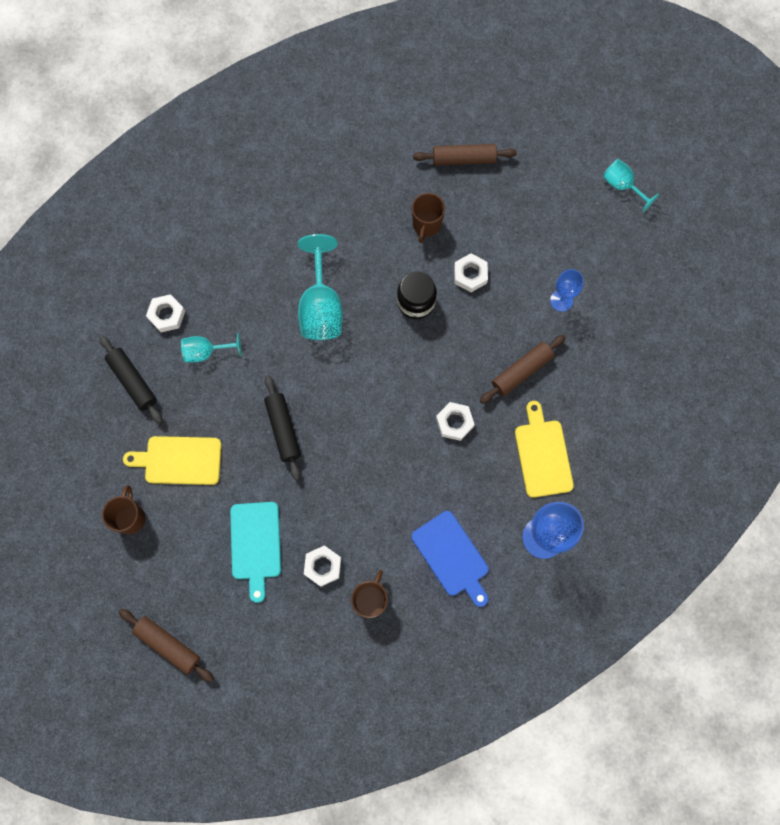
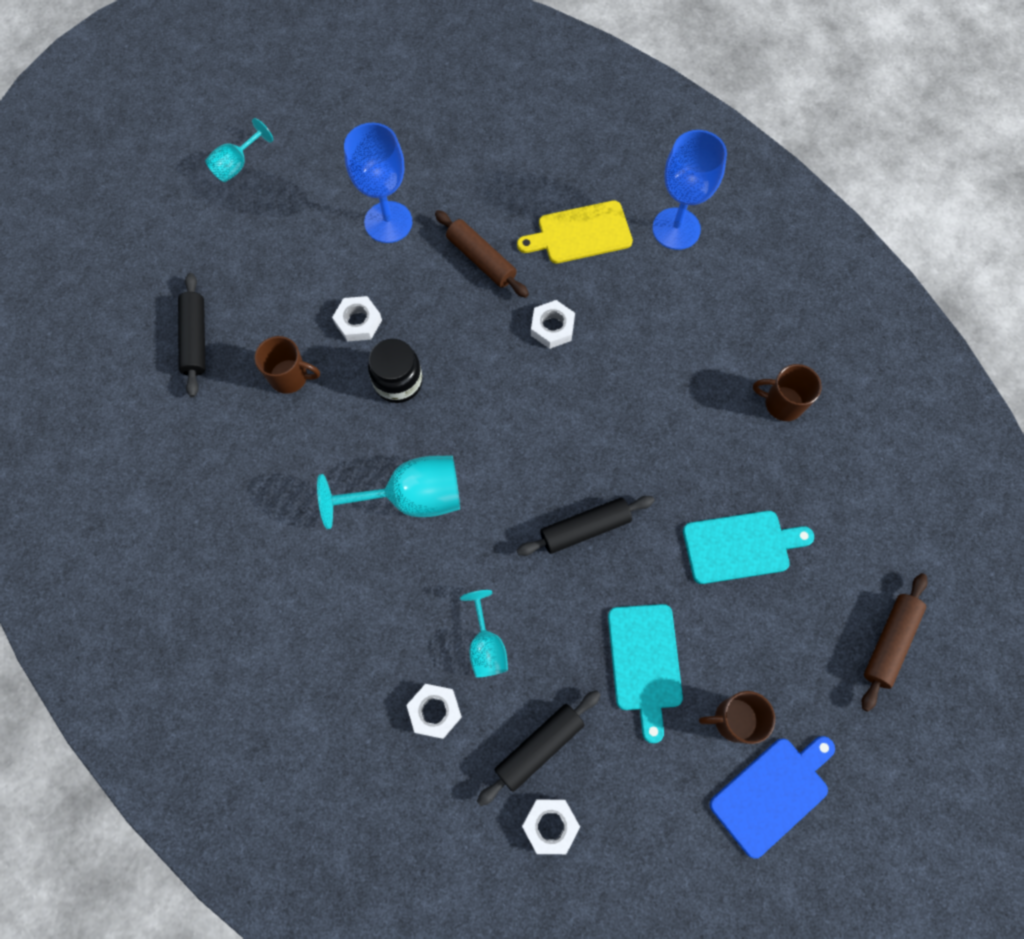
camera: 95 degrees left, 5 degrees down
yellow cutting board [123,436,222,485] -> turquoise cutting board [608,604,683,743]
white nut [304,545,341,587] -> white nut moved to [522,799,580,854]
blue cutting board [412,511,489,607] -> blue cutting board moved to [710,736,835,859]
brown rolling pin [413,144,517,166] -> black rolling pin [178,273,205,397]
blue goblet [550,269,584,312] -> blue goblet [344,123,412,243], size x1.73

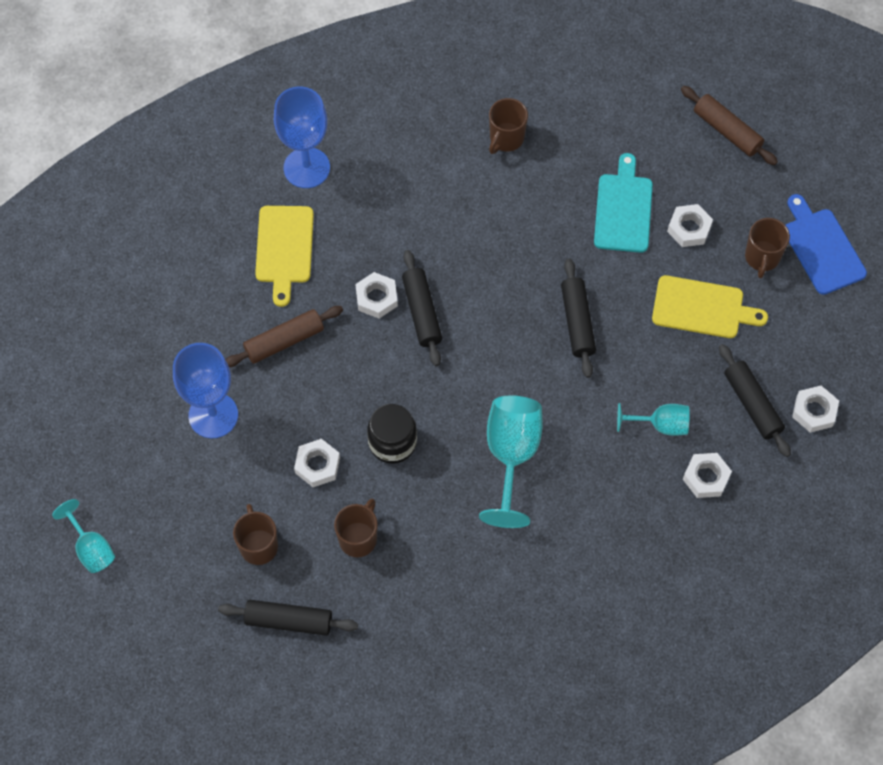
camera: 75 degrees left, 5 degrees down
turquoise cutting board [608,604,683,743] -> yellow cutting board [652,275,768,338]
none -> brown mug [233,504,278,565]
none -> black rolling pin [402,250,442,366]
none -> white nut [667,204,713,247]

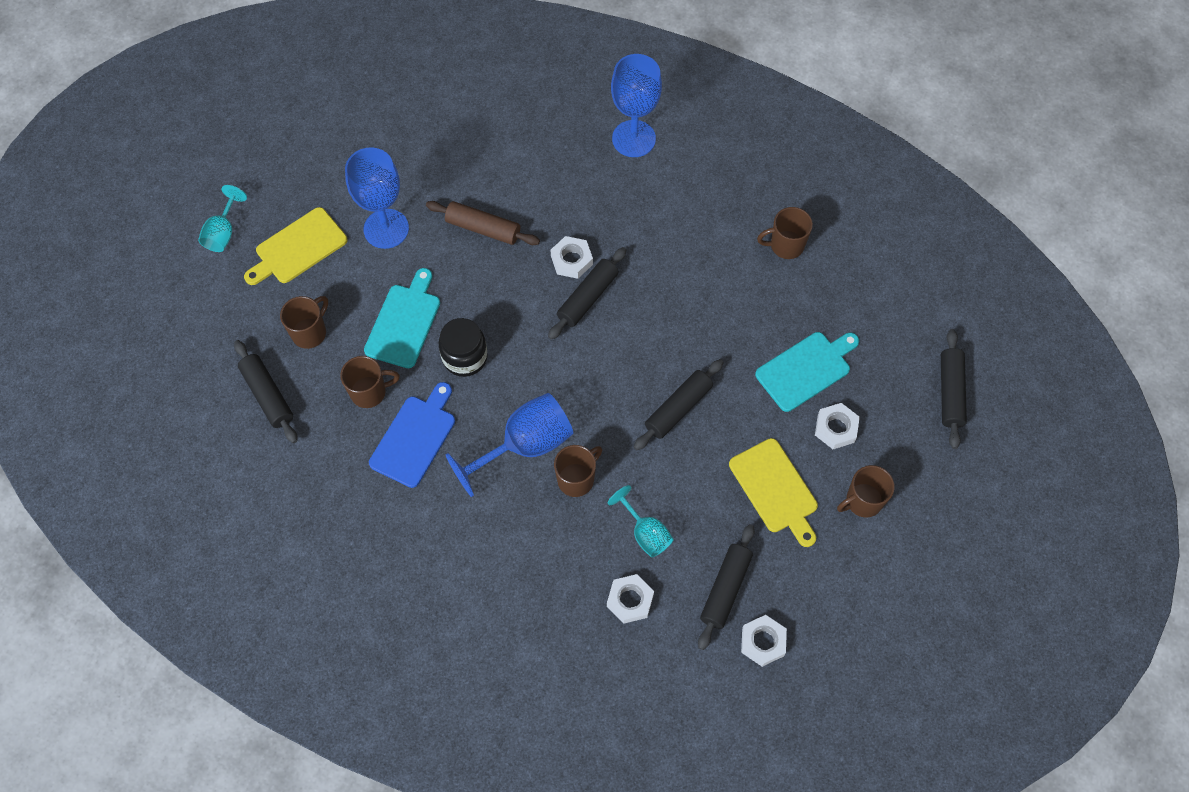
camera: 50 degrees right, 0 degrees up
yellow cutting board [255,206,314,307] -> yellow cutting board moved to [244,207,348,285]
white nut [294,439,340,487] -> turquoise cutting board [364,268,440,368]
turquoise goblet [479,395,543,528] -> blue goblet [446,393,573,497]
brown rolling pin [681,86,778,165] -> black rolling pin [941,329,967,449]
blue cutting board [785,194,867,295] -> blue cutting board moved to [369,382,455,488]
none -> brown mug [554,445,602,497]

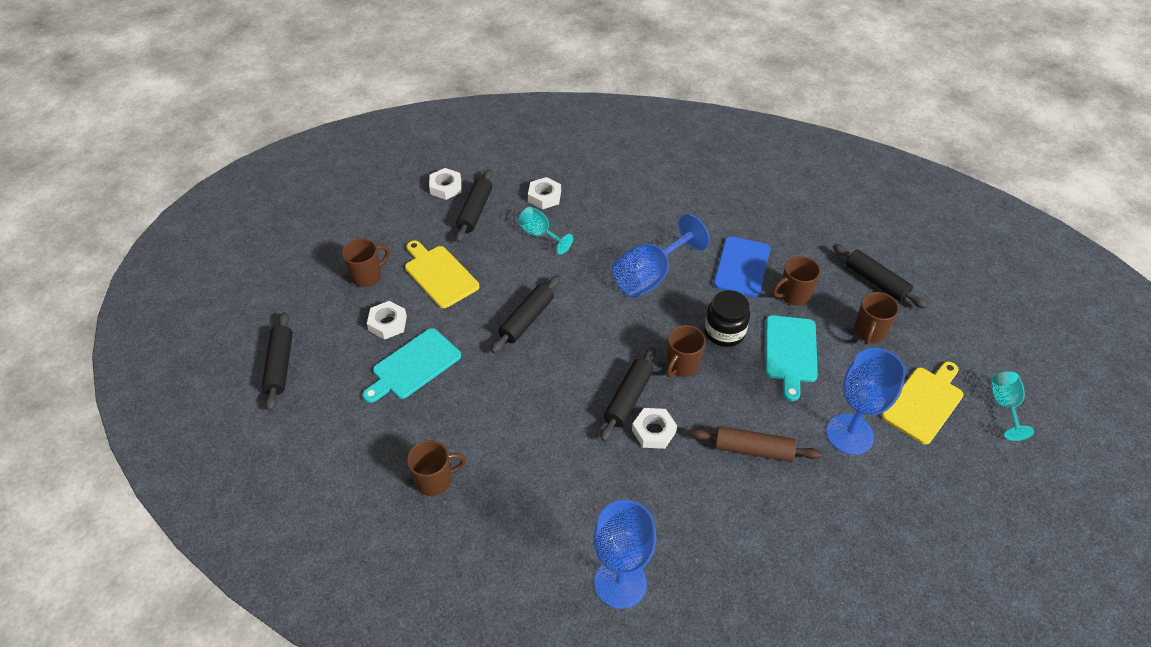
camera: 170 degrees right, 15 degrees down
brown mug [554,445,602,497] -> brown mug moved to [666,325,706,377]

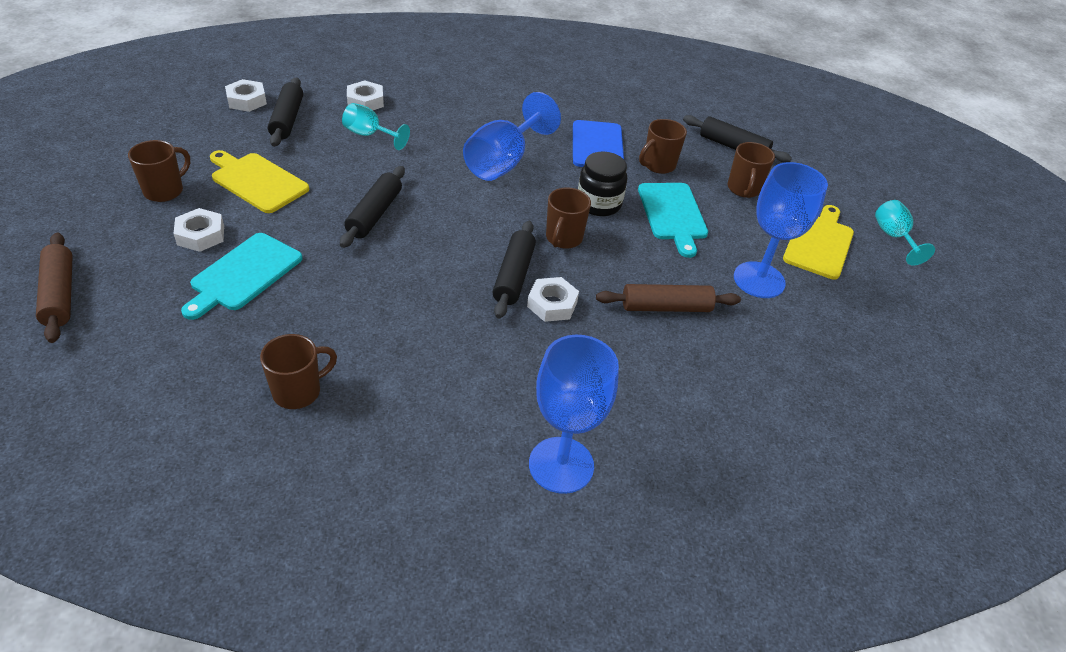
camera: 20 degrees left, 5 degrees down
black rolling pin [262,312,293,411] -> brown rolling pin [36,233,73,343]

